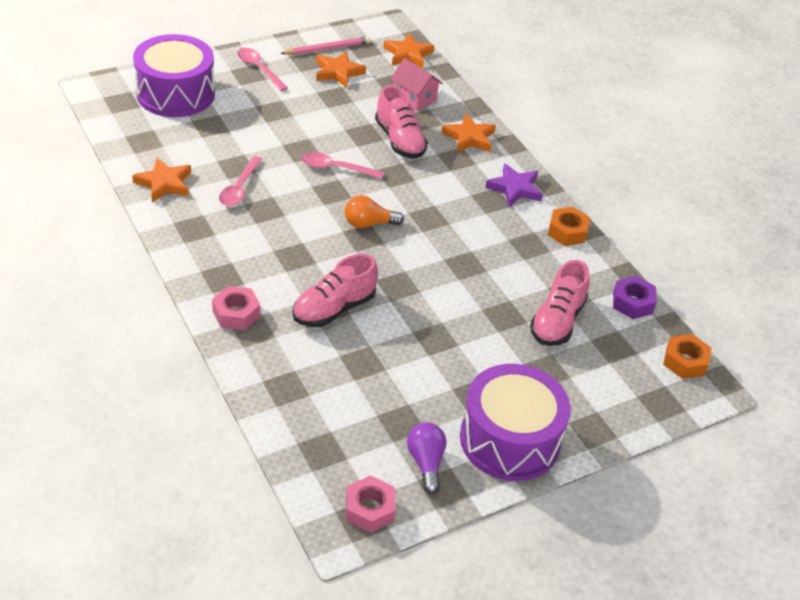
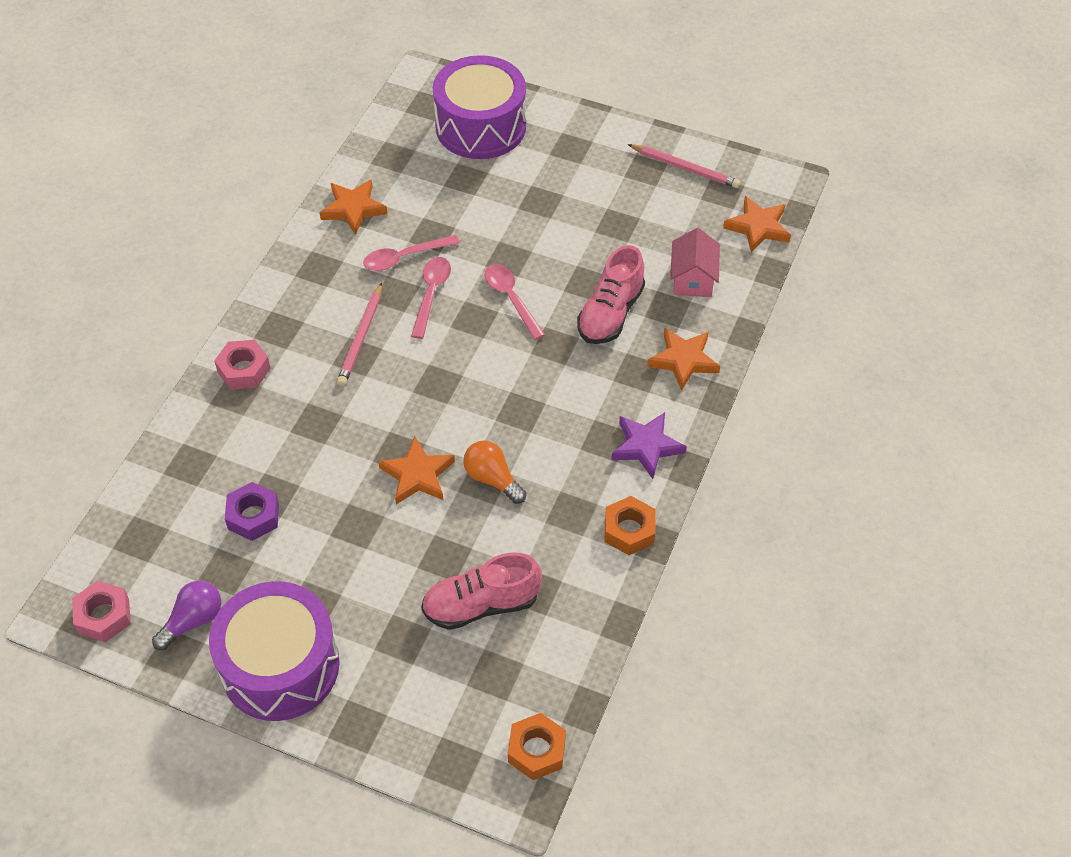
camera: 55 degrees right, 10 degrees up
pink spoon [237,48,288,91] -> pink spoon moved to [411,257,451,339]
pink shoe [293,254,378,327] -> none
orange star [316,51,366,88] -> orange star moved to [378,436,455,504]
orange light bulb [345,195,404,228] -> orange light bulb moved to [463,440,526,504]
purple nut [613,276,657,319] -> purple nut moved to [225,482,279,541]
none -> pink pencil [337,283,382,386]

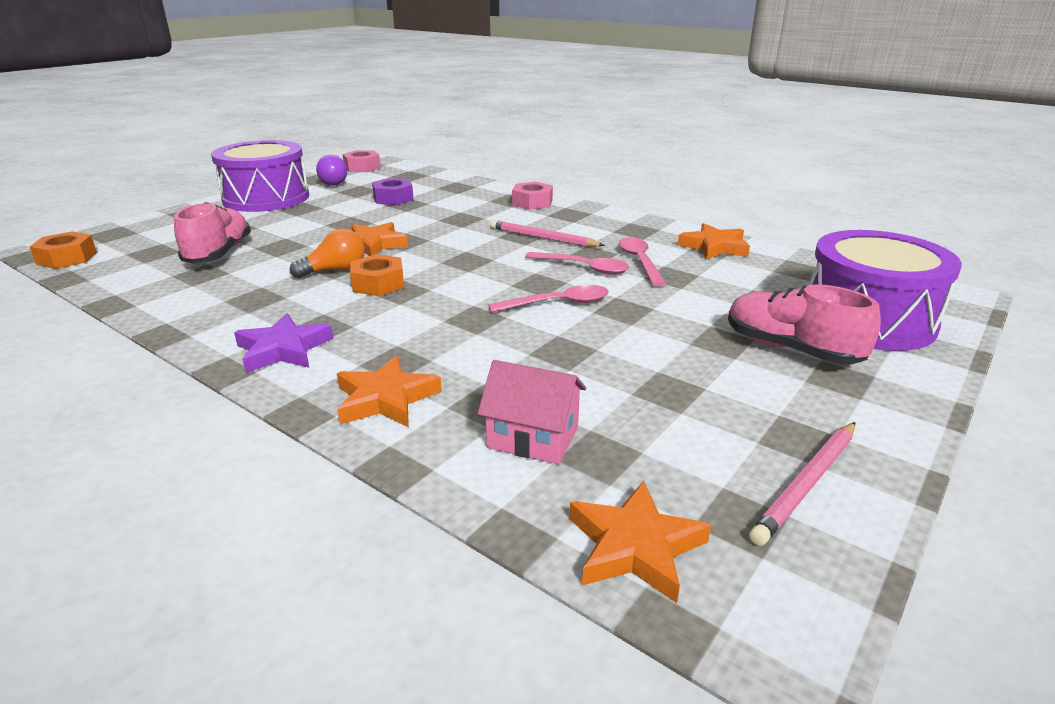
camera: 105 degrees right, 25 degrees down
pink shoe [577,245,645,344] -> pink shoe moved to [728,284,881,365]
orange nut [604,496,656,555] -> orange nut moved to [350,254,404,296]

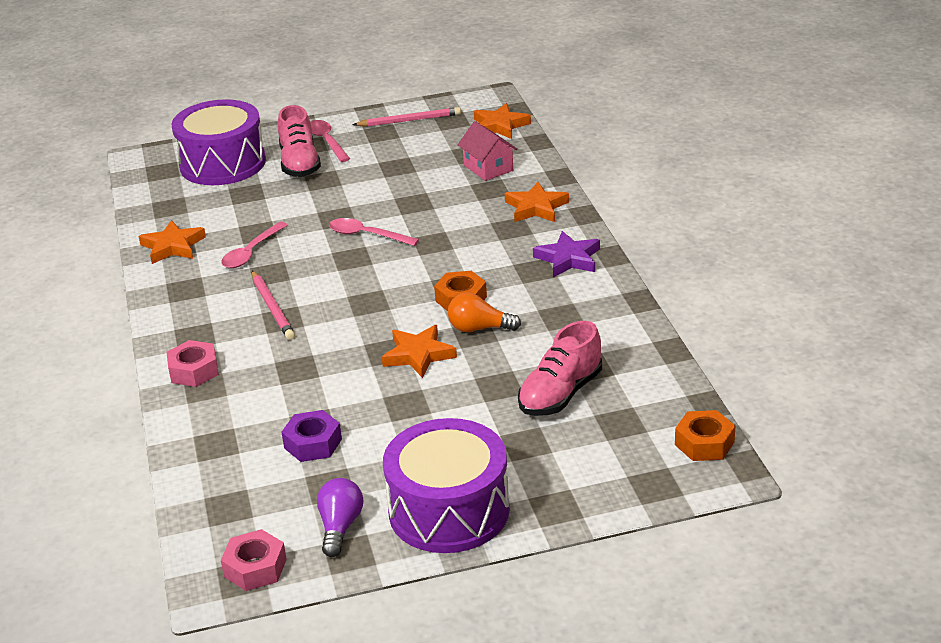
camera: 140 degrees left, 5 degrees up
pink spoon [525,252,629,275] -> pink spoon moved to [310,120,350,162]

